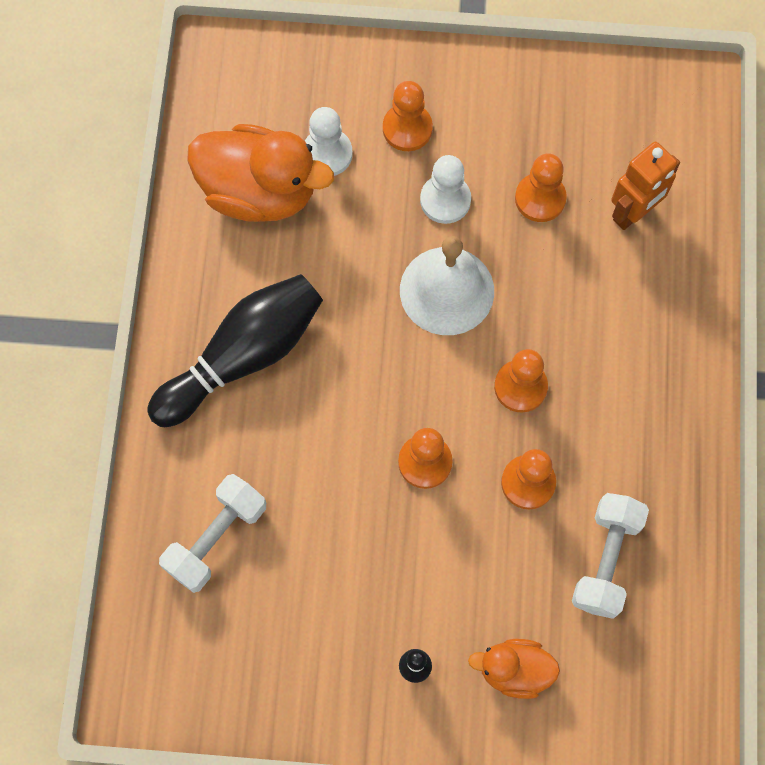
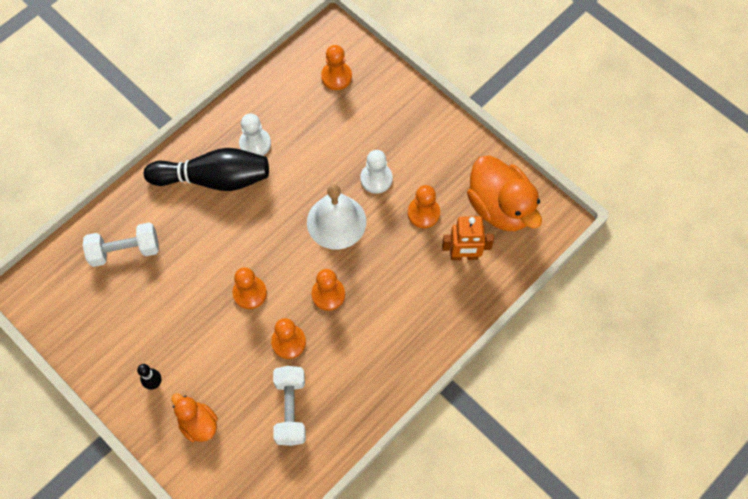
camera: 40 degrees right, 5 degrees down
orange duck [187,124,334,222] -> orange duck moved to [467,155,542,231]
white pawn [305,107,353,176] -> white pawn moved to [239,114,271,156]
orange pawn [383,81,433,151] -> orange pawn moved to [321,45,352,90]
white dumbbell [572,493,649,619] -> white dumbbell turned 60 degrees counterclockwise [273,366,306,446]

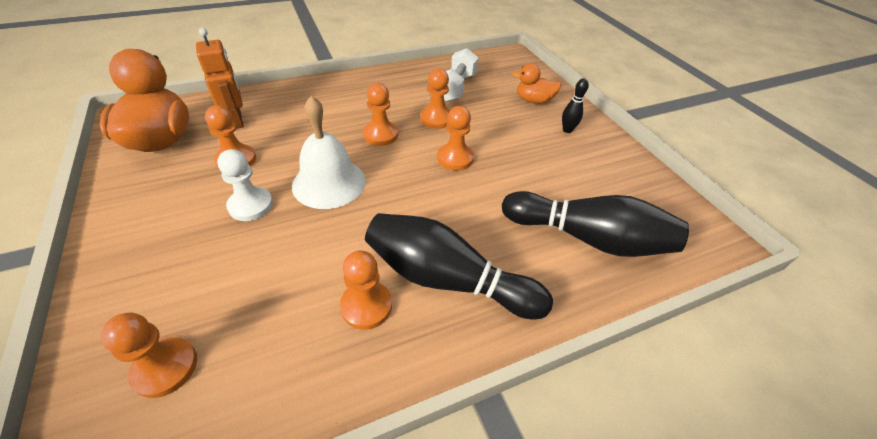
camera: 160 degrees left, 20 degrees down
white dumbbell [83,223,159,267] -> black bowling pin [502,191,689,257]
orange duck [171,393,218,442] -> orange duck turned 120 degrees clockwise [512,63,561,104]
white pawn [239,114,271,156] -> orange pawn [340,250,392,330]
orange robot [442,216,494,260] -> orange robot turned 45 degrees clockwise [196,28,244,129]

